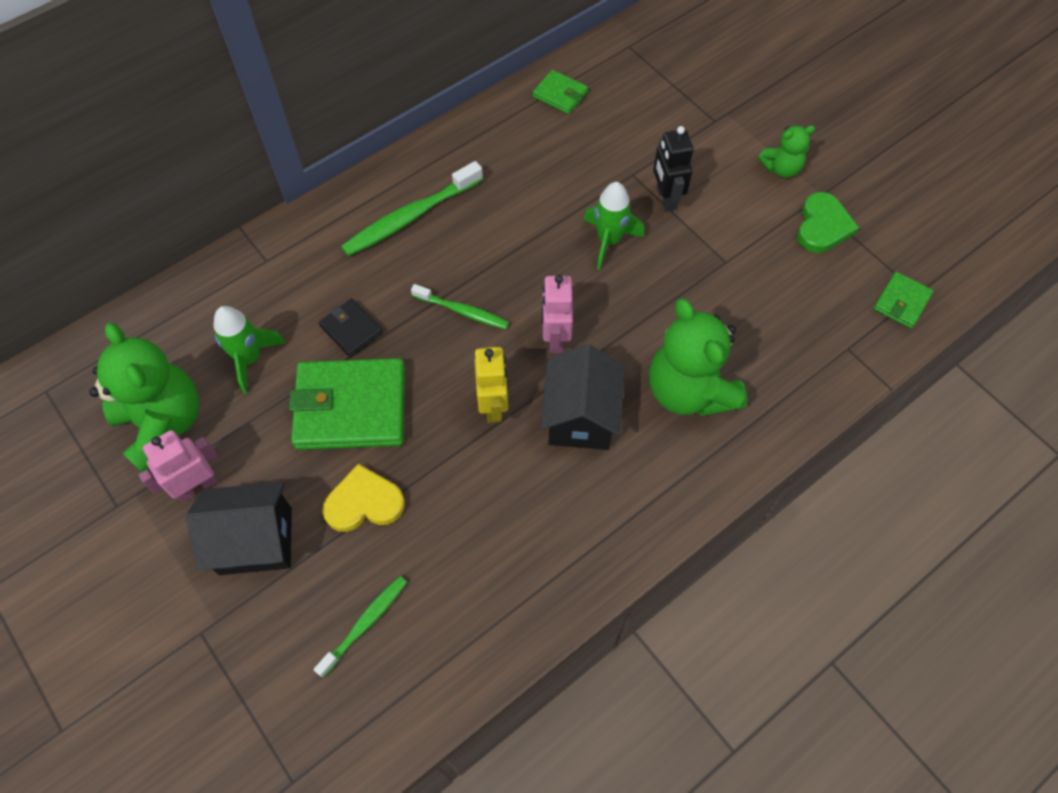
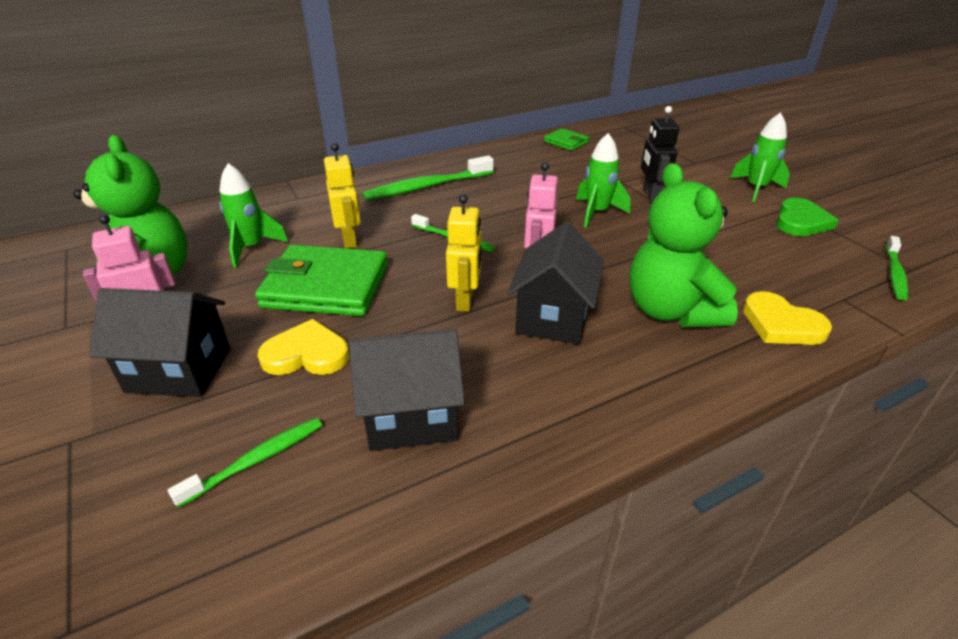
camera: 10 degrees right, 25 degrees down
black wallet [319,298,383,357] -> yellow robot [324,143,361,249]
green teddy bear [758,125,815,178] -> green rocket [730,112,790,202]
green wallet [873,272,933,328] -> green toothbrush [886,236,908,300]
none -> black house [349,329,465,451]
none -> yellow heart [743,291,832,345]

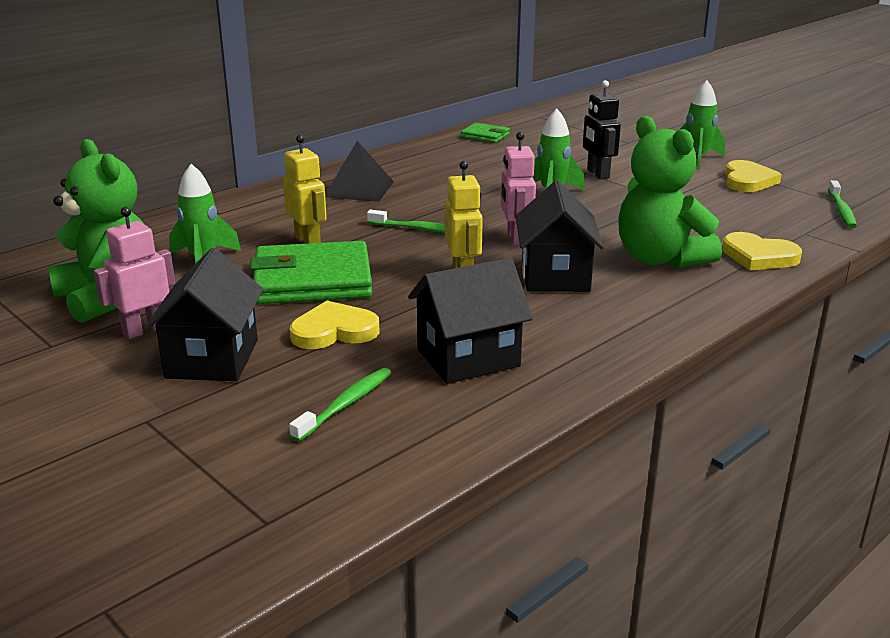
camera: 15 degrees left, 10 degrees down
black house [89,288,231,397] -> black house turned 75 degrees counterclockwise [144,248,263,381]
green toothbrush [362,156,494,200] -> black pyramid [325,141,394,202]
green heart [776,197,839,236] -> yellow heart [725,160,782,192]

